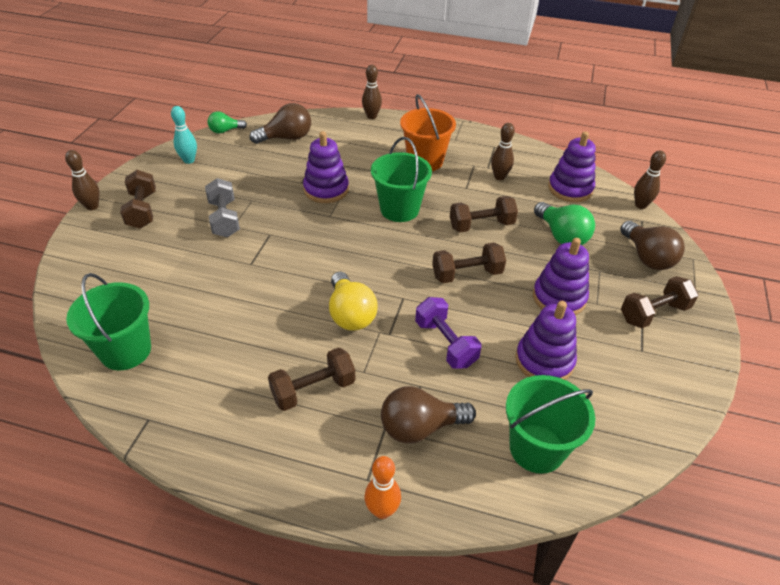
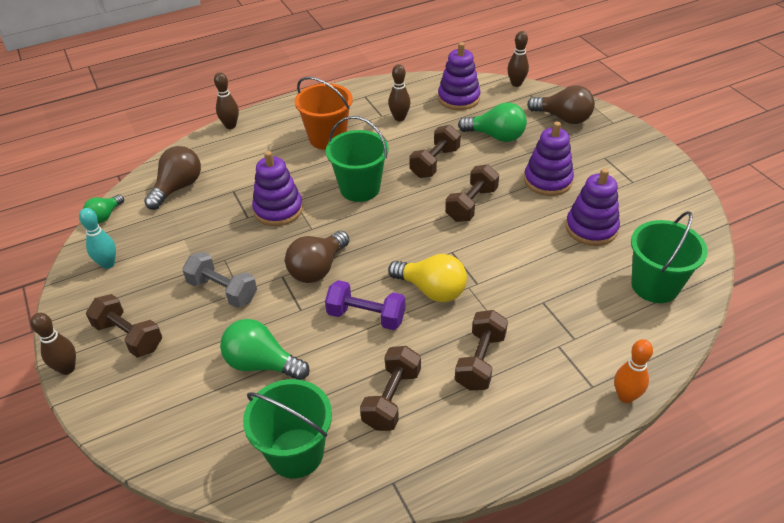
camera: 40 degrees left, 0 degrees up
brown light bulb [381,386,476,443] -> brown light bulb moved to [285,231,349,283]
purple dumbbell [415,297,482,369] -> purple dumbbell moved to [325,280,405,330]
brown dumbbell [621,276,698,328] -> brown dumbbell moved to [360,346,421,431]
none -> green light bulb [220,319,310,380]

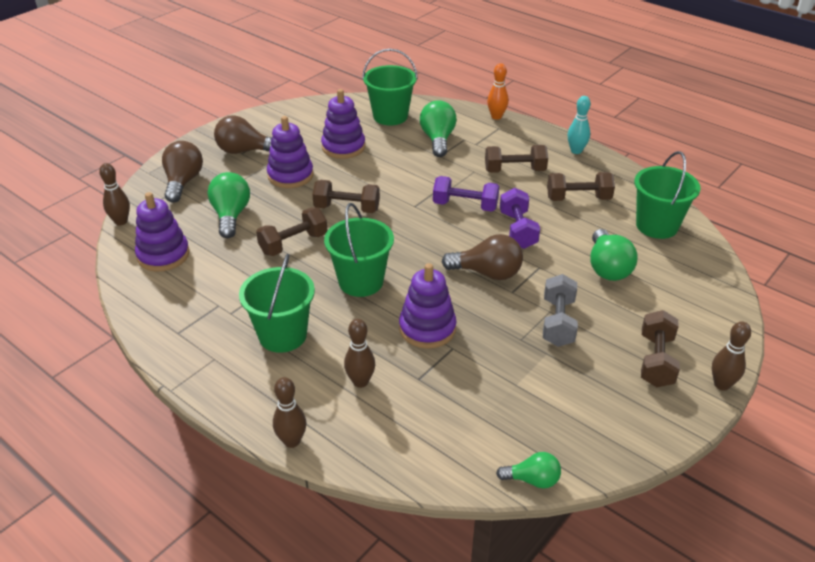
camera: 115 degrees left, 5 degrees down
turquoise bowling pin [79,208,116,269] -> turquoise bowling pin moved to [568,96,591,154]
brown light bulb [144,146,201,210] -> brown light bulb moved to [214,115,272,154]
orange bucket [294,77,353,150] -> green bucket [239,254,315,353]
brown bowling pin [388,64,411,121] -> brown bowling pin moved to [344,319,375,388]
yellow light bulb [388,254,467,302] -> purple dumbbell [433,176,499,212]
brown dumbbell [409,125,461,178] -> brown dumbbell turned 45 degrees counterclockwise [256,208,328,256]
none -> green light bulb [420,100,457,157]

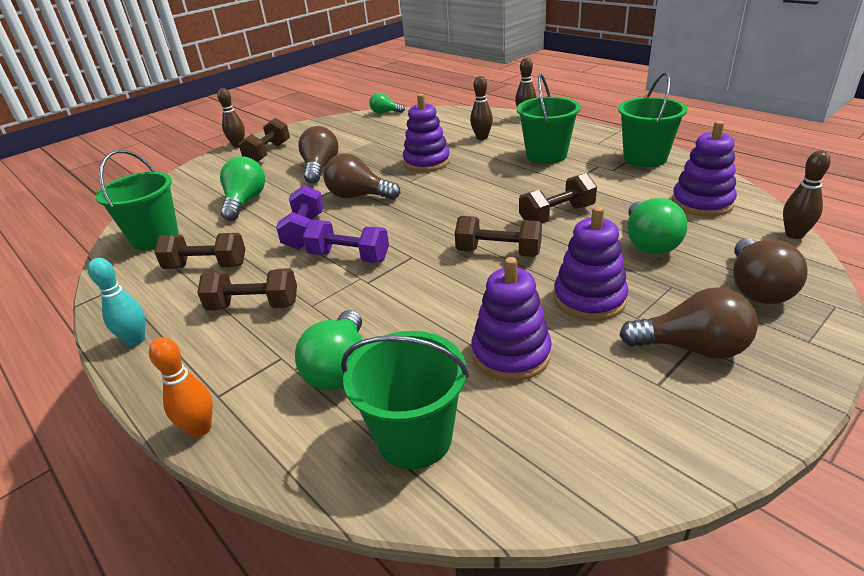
camera: 170 degrees left, 5 degrees down
green bucket [324,203,394,297] -> green bucket moved to [618,72,688,167]
grey dumbbell [543,274,578,347] -> brown light bulb [298,126,339,184]

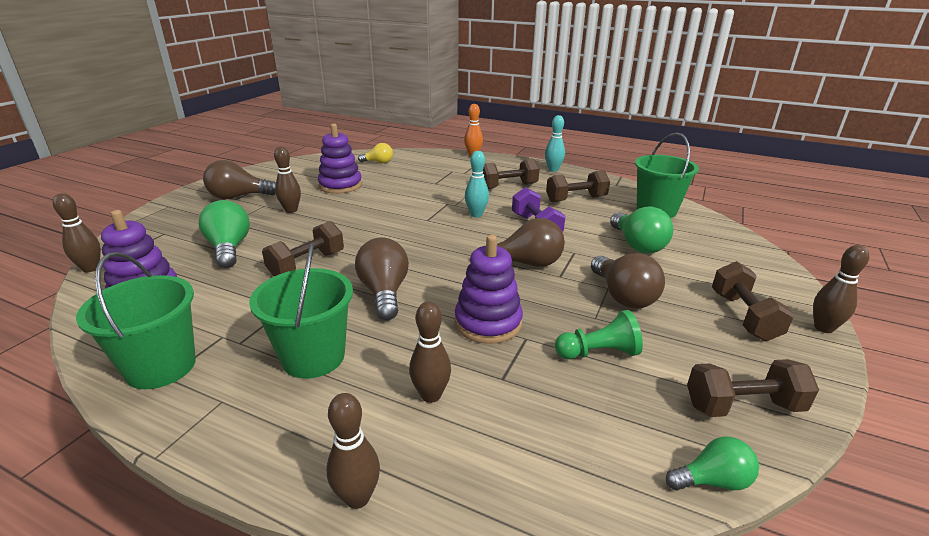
camera: 155 degrees right, 5 degrees down
green light bulb [295,310,363,391] -> none
purple dumbbell [302,220,389,263] -> turquoise bowling pin [465,151,489,217]
green bucket [341,331,469,469] -> yellow light bulb [358,143,393,163]
brown dumbbell [455,216,542,257] -> brown dumbbell moved to [687,359,819,417]
purple stacking toy [554,206,628,321] -> brown bowling pin [274,147,301,213]
brown light bulb [733,238,808,304] -> brown light bulb moved to [355,238,409,320]
none -> green pawn [555,310,643,359]

